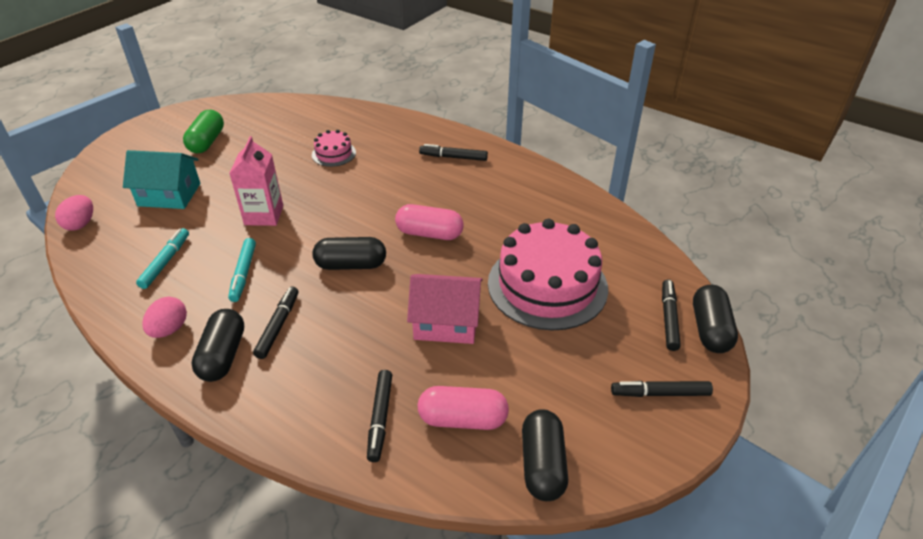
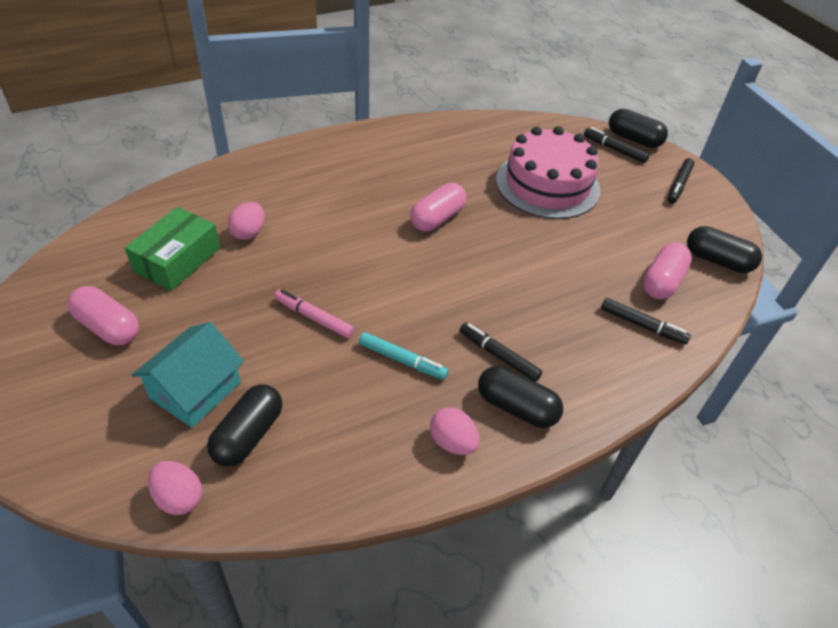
camera: 65 degrees left, 5 degrees up
turquoise marker [136,228,189,289] -> none
green capsule [183,110,224,153] -> pink capsule [67,286,139,345]
pink carton [229,136,283,226] -> pink marker [274,289,354,338]
pink cake [312,130,356,167] -> pink egg [228,202,265,240]
black capsule [313,237,386,270] -> black capsule moved to [207,385,282,467]
pink house [407,274,483,344] -> none
black marker [419,144,488,161] -> none
none -> green box [125,207,220,291]

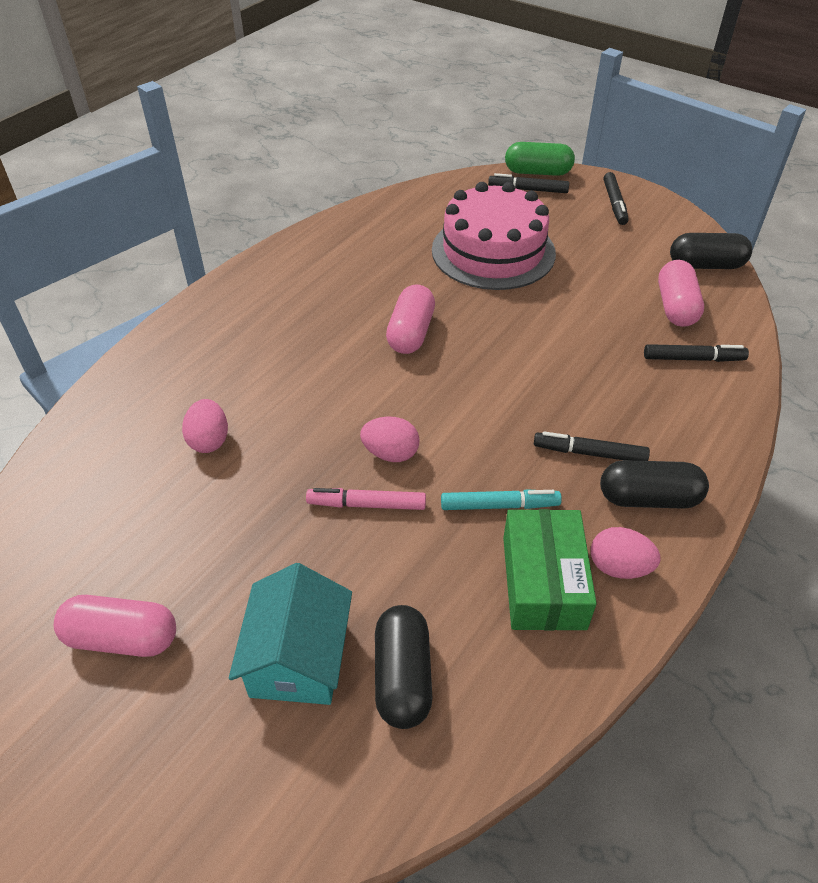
camera: 25 degrees left, 0 degrees up
green box [125,207,220,291] -> green box moved to [503,509,597,631]
pink egg [148,461,202,515] -> pink egg moved to [360,416,420,462]
black capsule [609,109,668,148] -> green capsule [505,142,575,176]

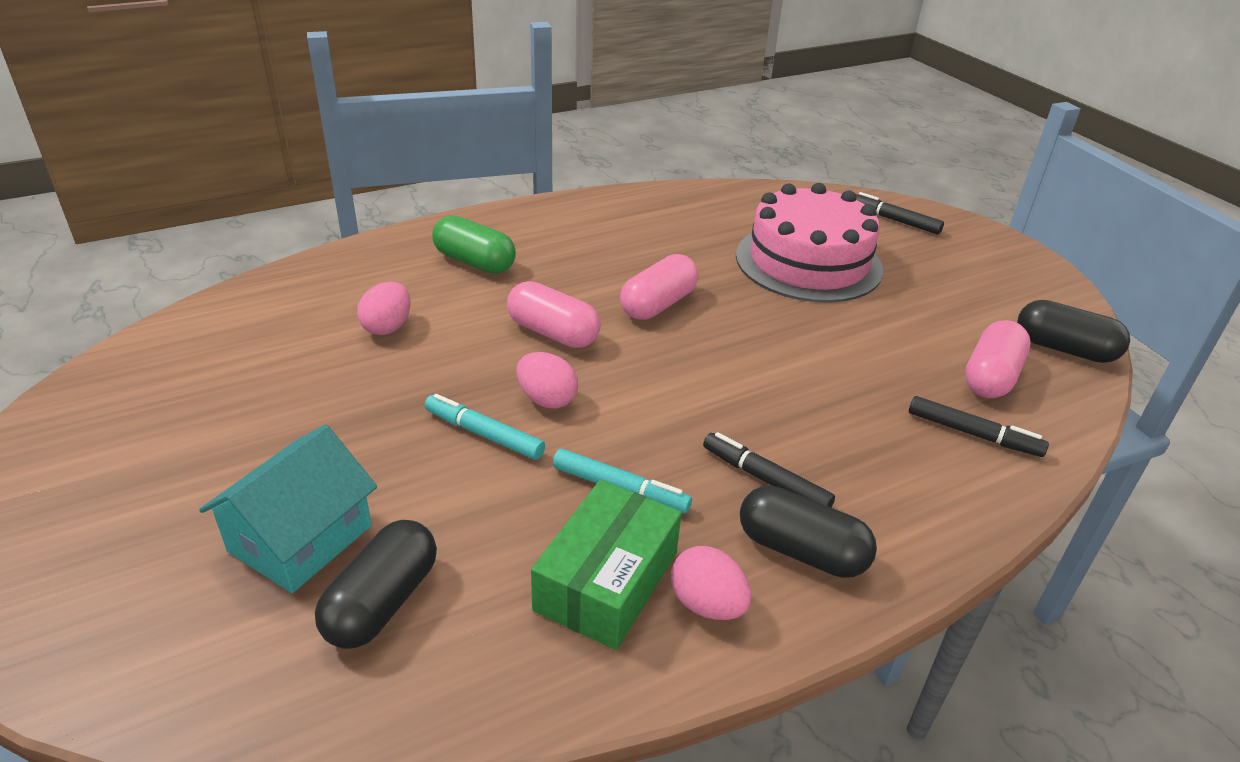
camera: 25 degrees right, 10 degrees down
pink capsule [54,595,176,657] -> pink capsule moved to [507,281,601,348]
pink marker [306,488,426,510] -> turquoise marker [425,394,545,460]
green capsule [505,142,575,176] -> green capsule moved to [432,215,516,274]
black marker [603,172,629,225] -> none

